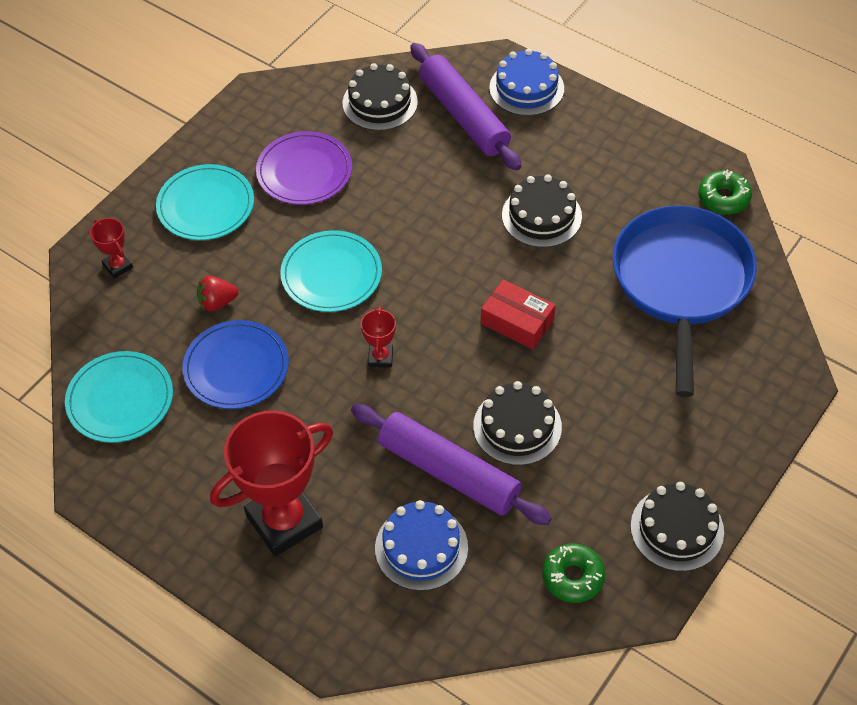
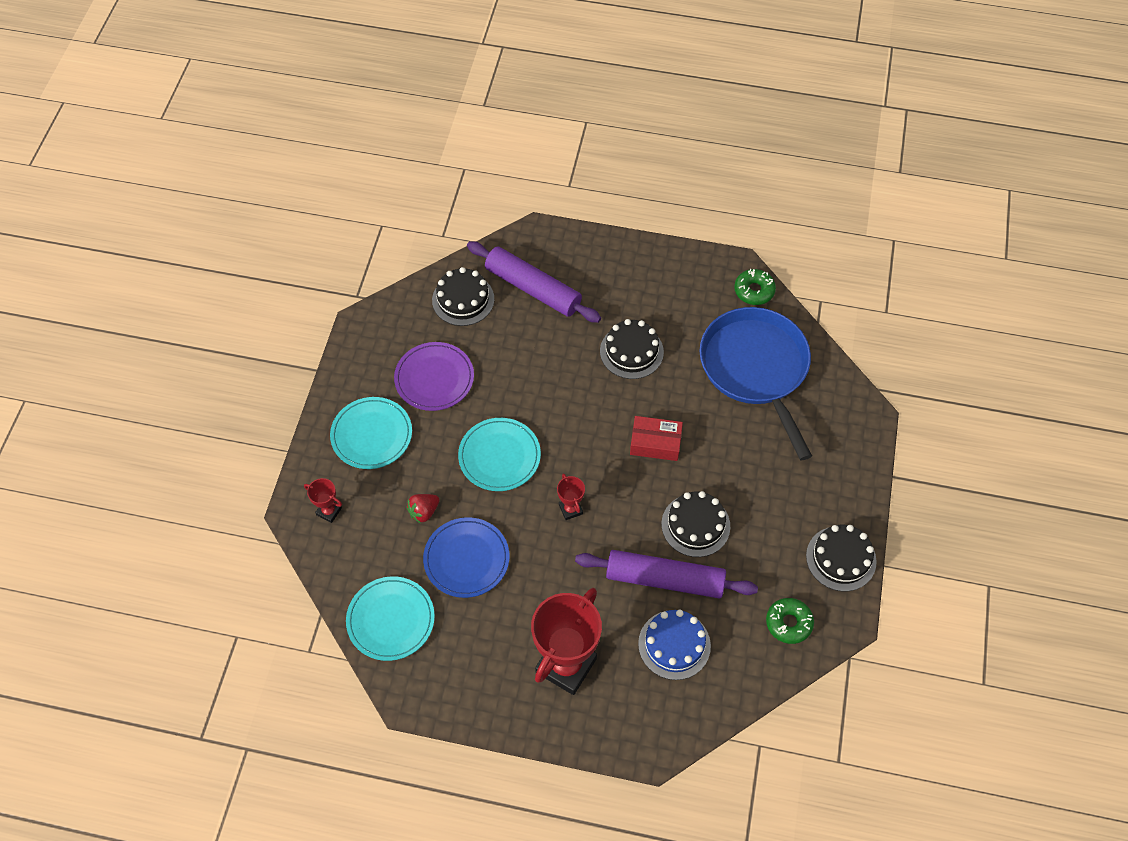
camera: 25 degrees left, 5 degrees up
blue cake [489,48,564,116] -> none

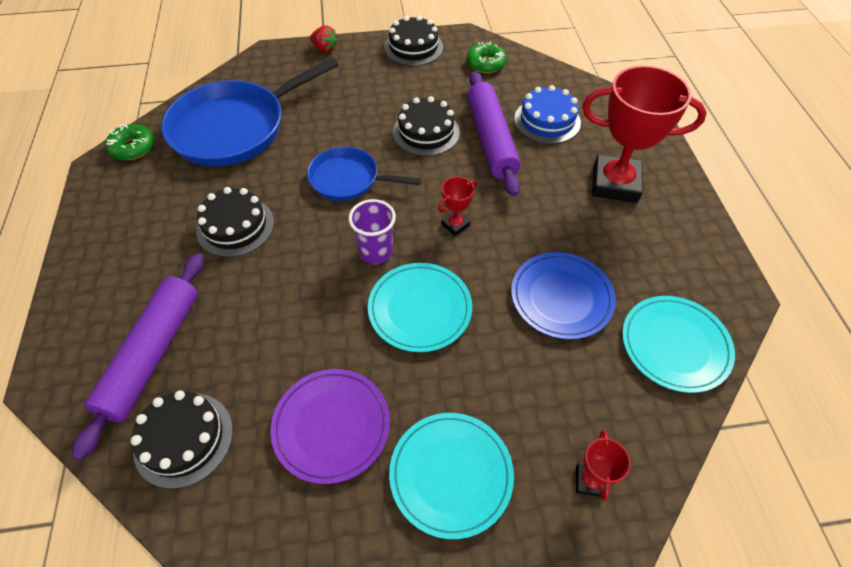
camera: 110 degrees left, 5 degrees down
red strawberry [407,494,439,523] -> red strawberry moved to [310,26,338,53]
red box [630,416,683,461] -> blue pan [307,147,421,201]
none -> purple cup [348,199,396,264]

